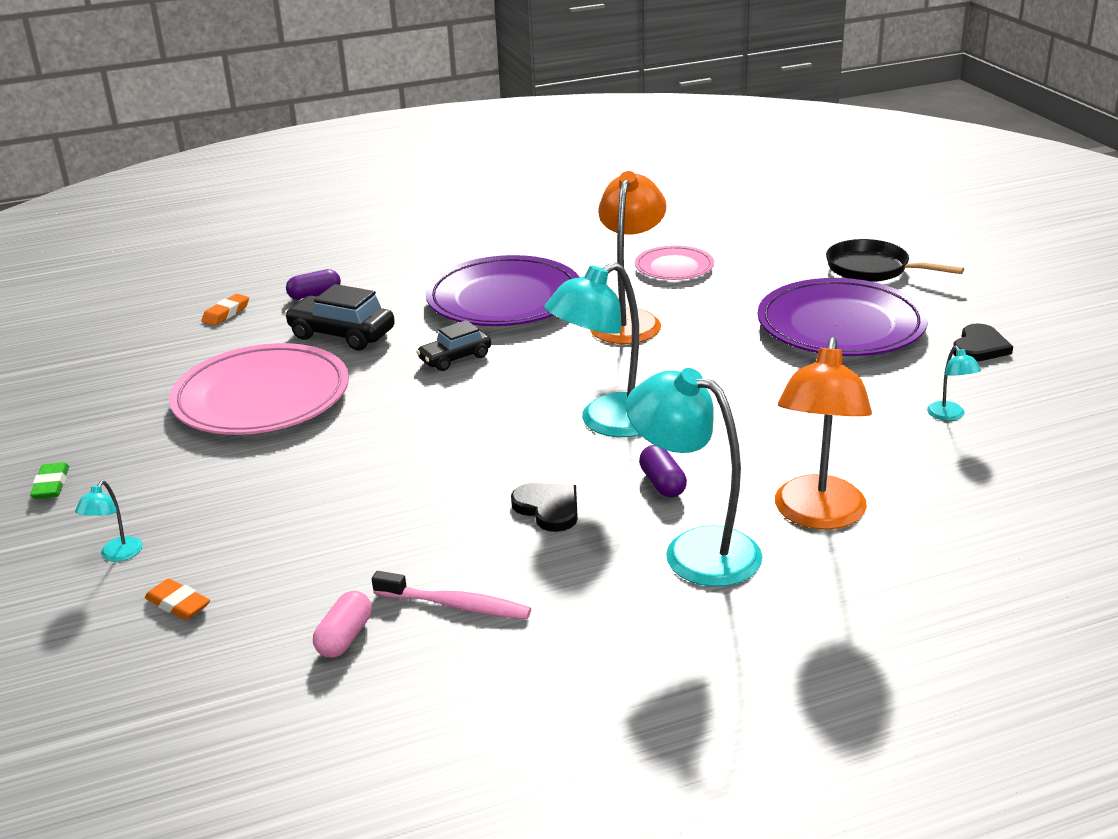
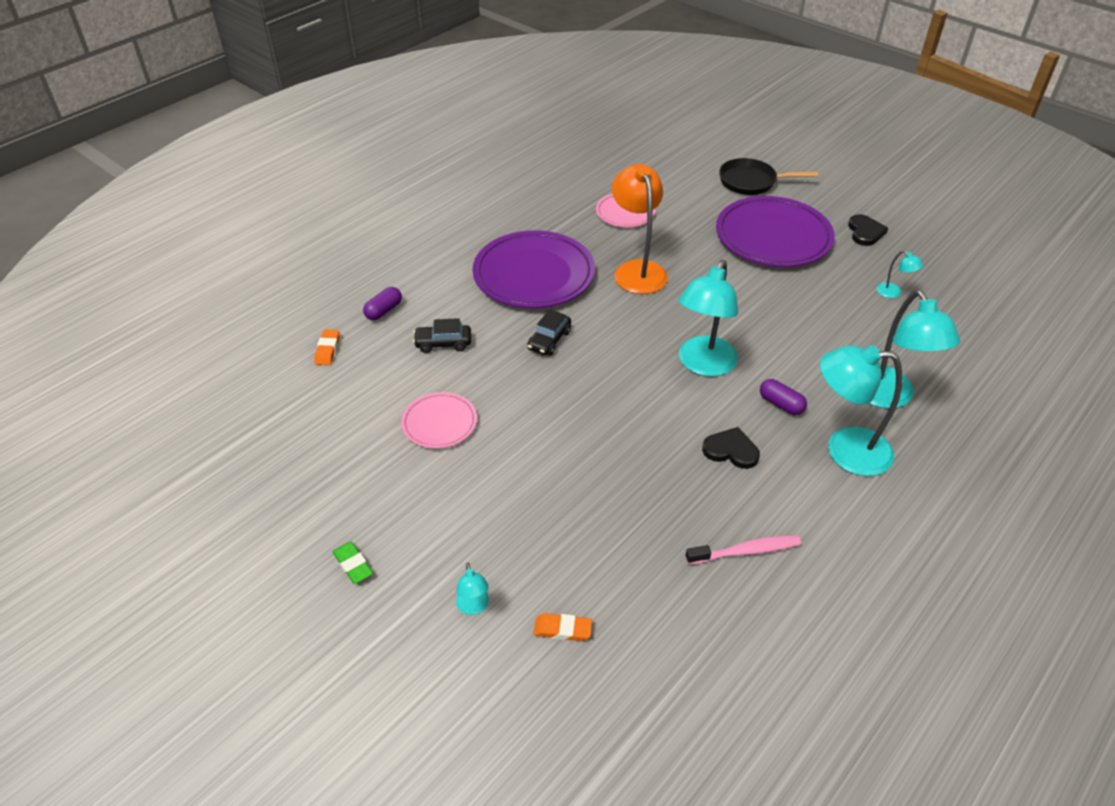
camera: 30 degrees left, 15 degrees up
pink plate [169,343,349,435] -> pink plate [401,392,477,449], size x0.53
black car [284,284,395,350] -> black car [413,318,471,353], size x0.65
pink capsule [313,591,372,658] -> none
orange lamp [775,337,872,530] -> turquoise lamp [869,290,960,409]

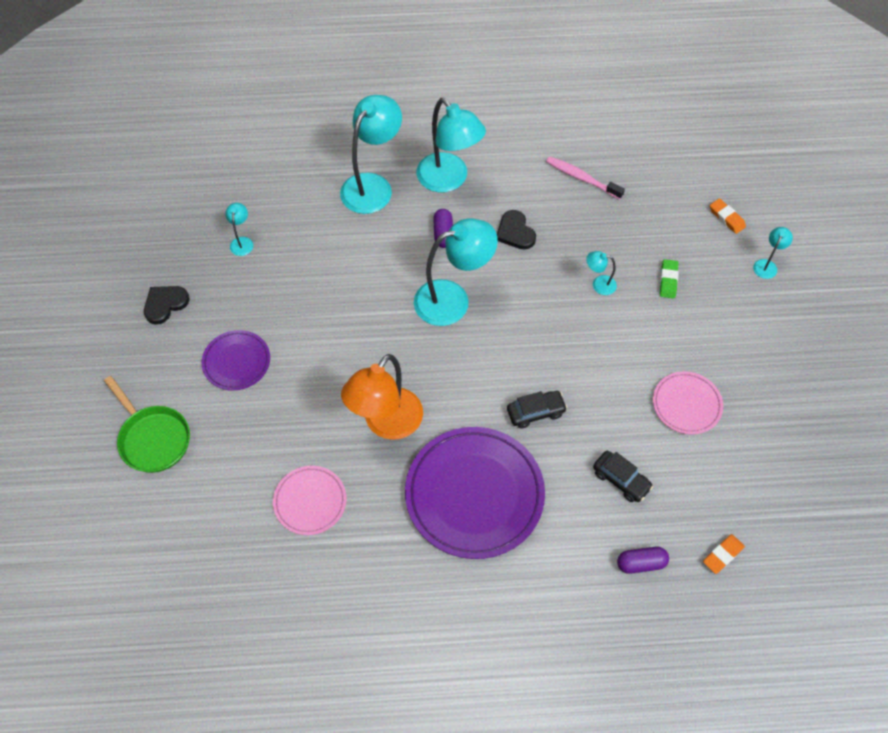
camera: 135 degrees left, 15 degrees up
green eraser [332,542,373,584] -> green eraser moved to [660,259,679,299]
purple plate [716,196,835,267] -> purple plate [202,330,270,390], size x0.53
black pan [719,158,818,195] -> green pan [104,376,190,473]
none -> turquoise lamp [586,251,617,295]

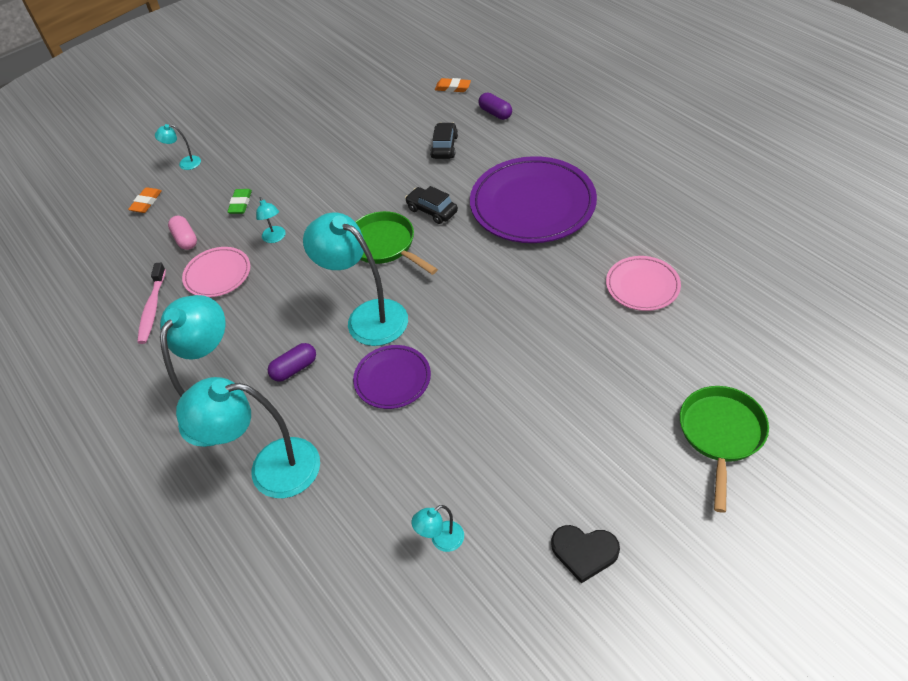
camera: 120 degrees left, 10 degrees down
purple plate [202,330,270,390] -> purple plate moved to [353,345,431,409]
orange lamp [341,354,423,440] -> none
black heart [497,210,536,250] -> none
pink plate [653,371,723,435] -> pink plate moved to [182,247,250,297]
green eraser [660,259,679,299] -> green eraser turned 60 degrees counterclockwise [227,189,252,214]
none -> pink capsule [168,216,197,250]
none -> green pan [355,211,438,275]

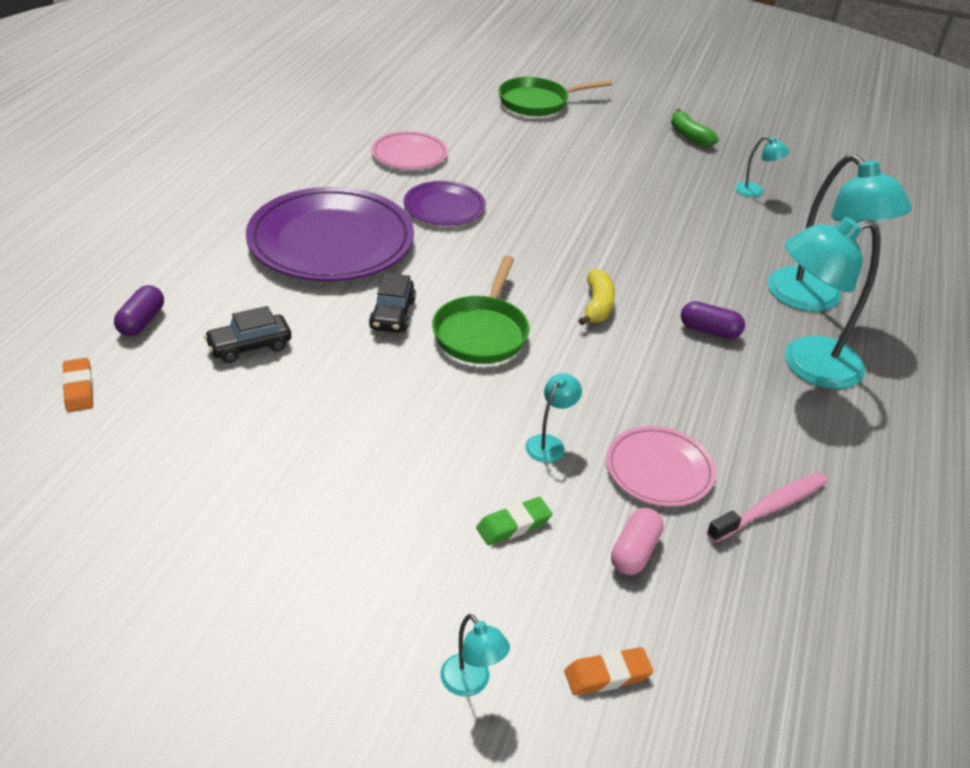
camera: 130 degrees left, 10 degrees down
turquoise lamp [303,212,408,346] -> yellow banana [578,269,615,325]
purple plate [353,345,431,409] -> purple plate moved to [404,181,486,226]
black heart [551,525,620,584] -> green banana [671,109,719,147]

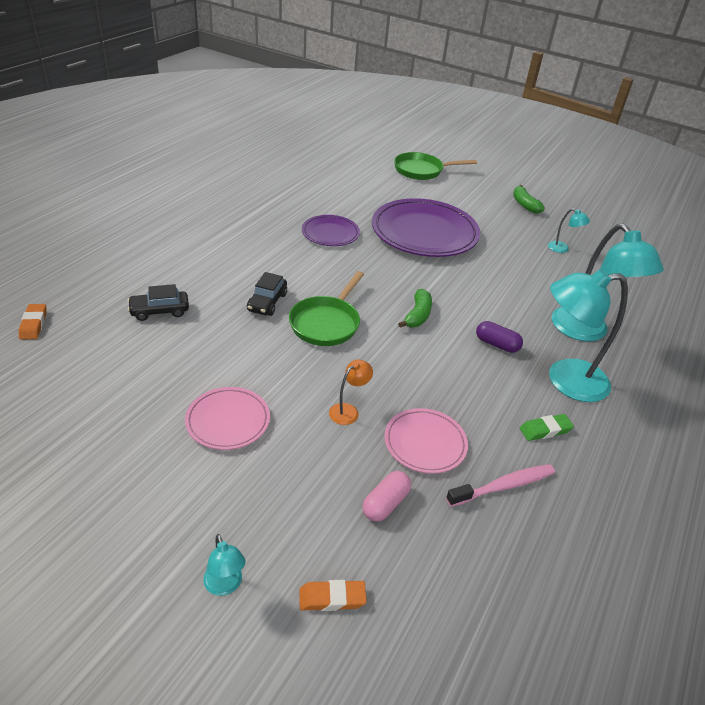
camera: 10 degrees right, 0 degrees up
purple capsule [114,285,164,337] -> none
purple plate [246,187,414,281] -> purple plate moved to [372,198,480,257]
pink plate [371,131,448,170] -> pink plate moved to [185,387,270,450]
green eraser [476,497,552,546] -> green eraser moved to [520,414,574,441]
turquoise lamp [525,373,582,463] -> orange lamp [329,360,373,425]
yellow banana [578,269,615,325] -> green banana [398,289,432,328]

